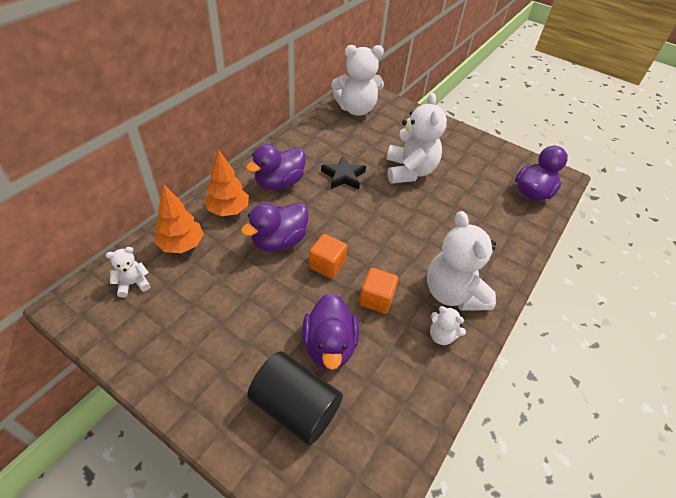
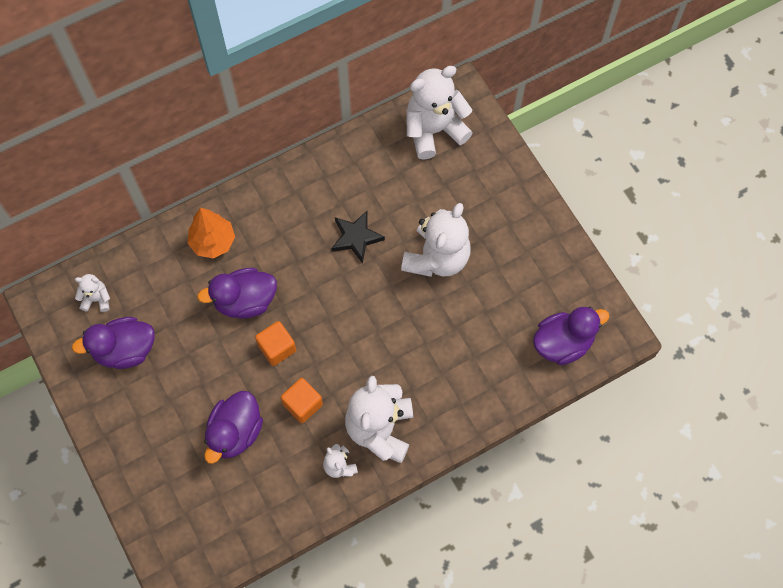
camera: 30 degrees right, 20 degrees up
orange tree [154,185,204,253] -> none
purple duck [246,144,306,190] -> purple duck moved to [72,317,155,369]
black cylinder [247,351,343,446] -> none
white teddy bear [332,45,384,116] -> white teddy bear turned 135 degrees clockwise [406,66,473,160]

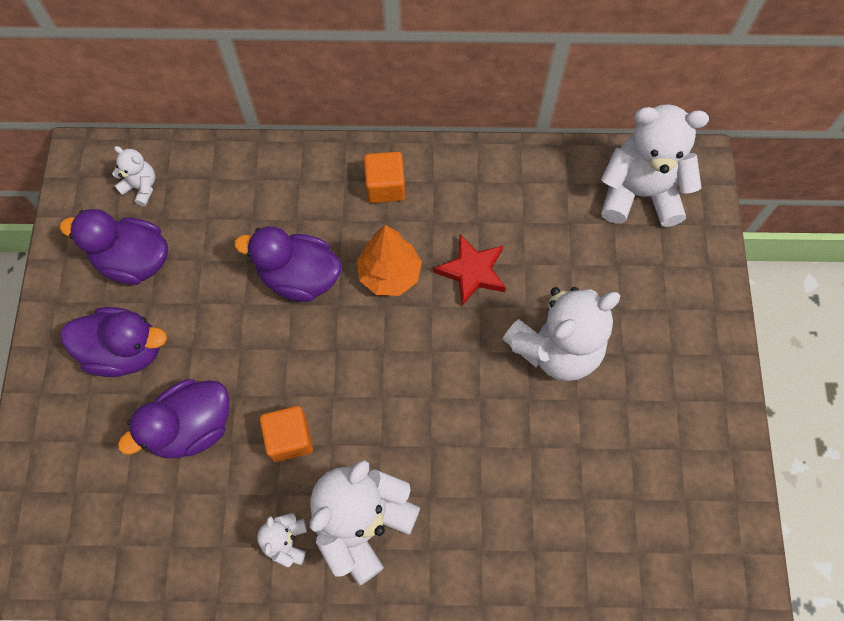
camera: 30 degrees right, 0 degrees up
orange tree [187,208,235,258] -> orange tree moved to [357,225,422,296]
orange cube [255,321,296,366] -> orange cube moved to [364,152,405,203]
black star [331,211,385,263] -> red star [434,234,506,306]
purple duck [533,307,609,365] -> purple duck moved to [60,307,167,377]

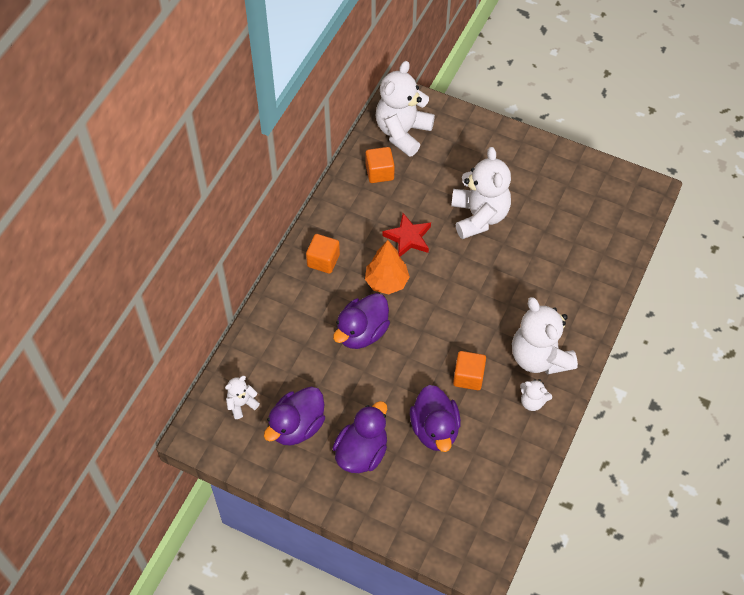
camera: 65 degrees left, 10 degrees down
none -> orange cube [366,147,395,183]

